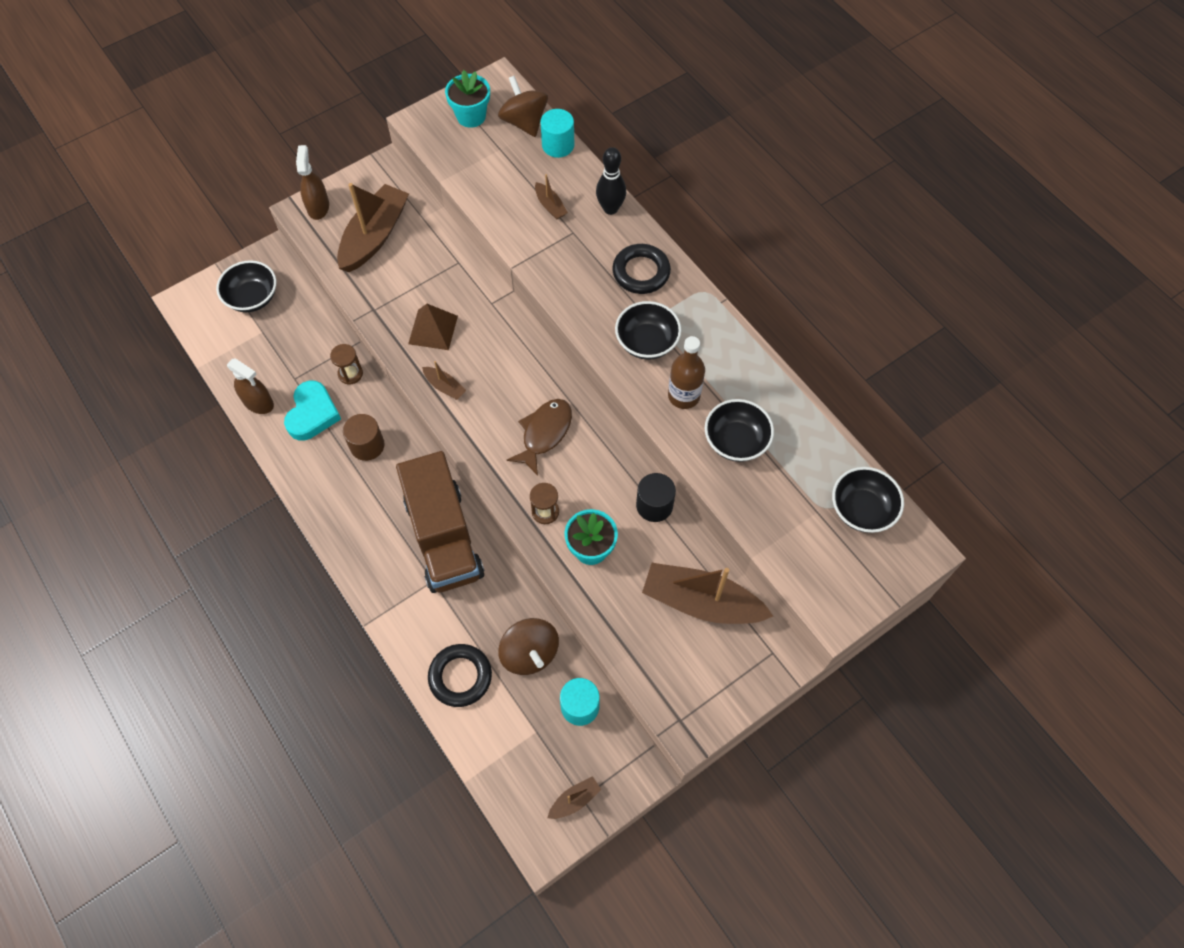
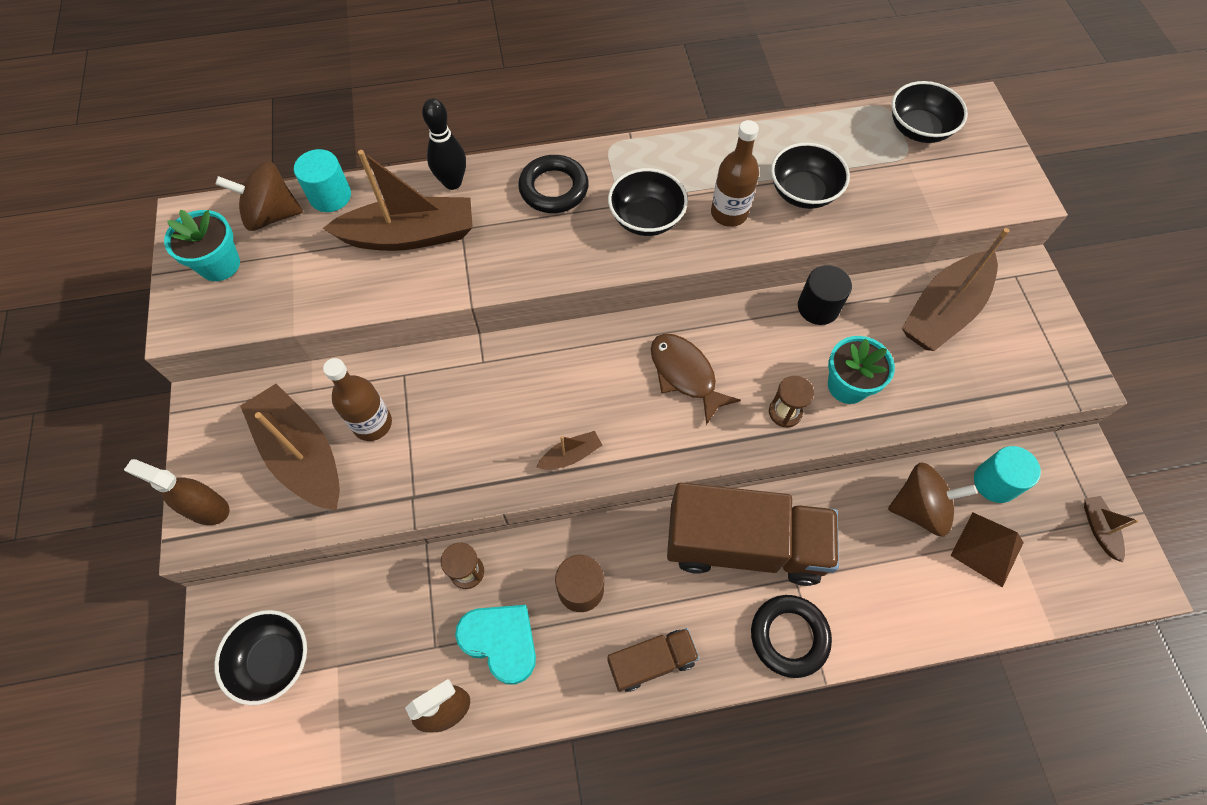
camera: 65 degrees left, 0 degrees up
brown pyramid [408,304,458,350] -> brown pyramid moved to [951,512,1024,588]
black ring [428,644,492,707] -> black ring moved to [751,595,832,678]
brown boat [535,174,568,220] -> brown boat [322,150,473,251], size x2.24
none -> brown bottle [323,358,392,441]
none -> brown truck [608,628,700,692]

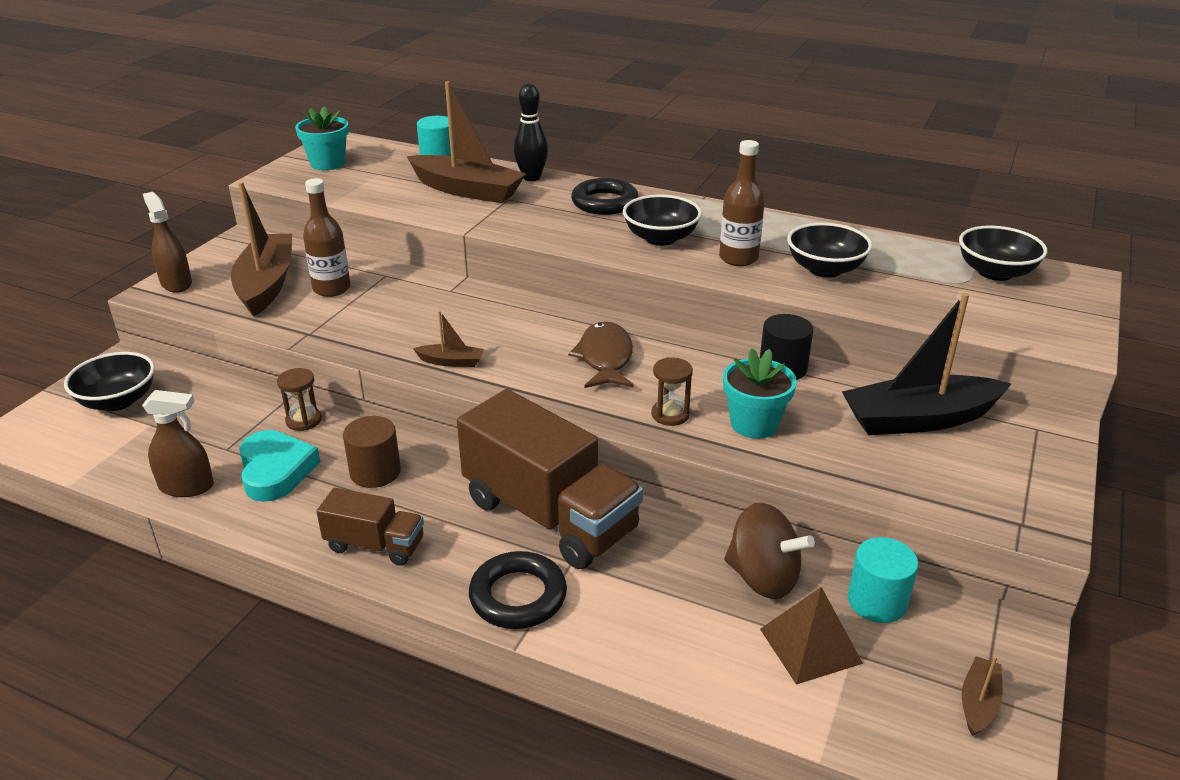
camera: 35 degrees right, 30 degrees down
brown spinning top [215,161,303,231] -> none
brown boat [902,228,1010,351] -> black boat [842,293,1011,435]

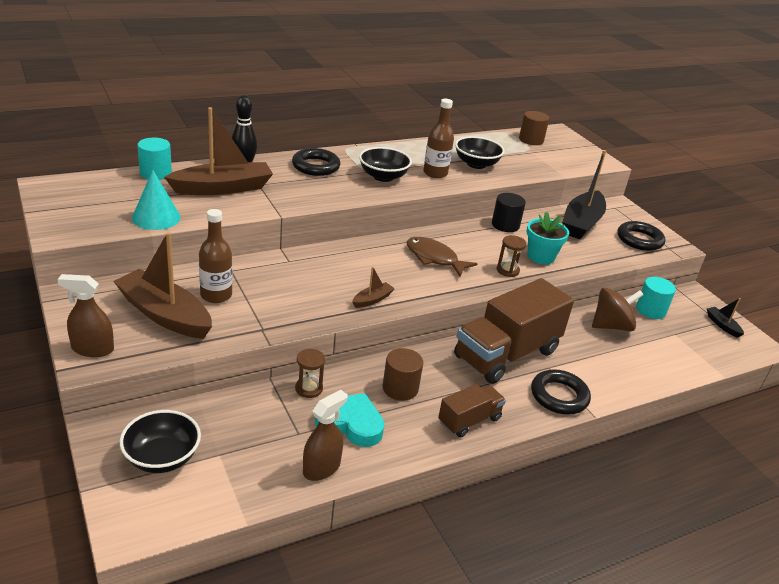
camera: 55 degrees left, 0 degrees up
turquoise flower pot [295,106,349,170] -> none
brown truck [457,389,643,569] -> brown truck turned 150 degrees clockwise [454,278,574,384]
brown pyramid [760,587,863,685] -> none
black bowl [959,226,1047,281] -> brown cylinder [519,111,549,145]
brown boat [962,656,1003,736] -> black boat [707,298,744,338]
none -> turquoise cone [132,170,181,230]
none -> black ring [618,221,665,251]

